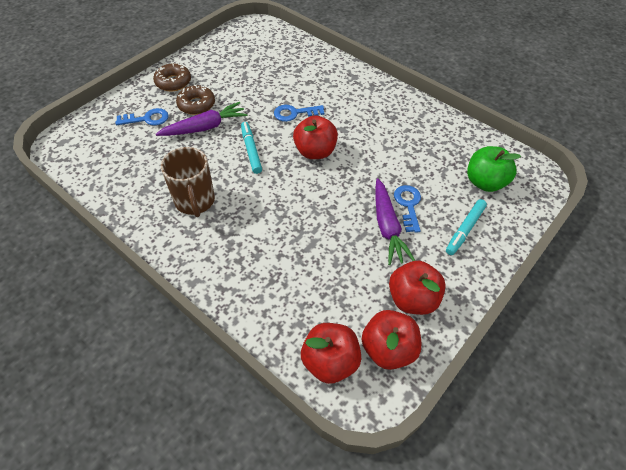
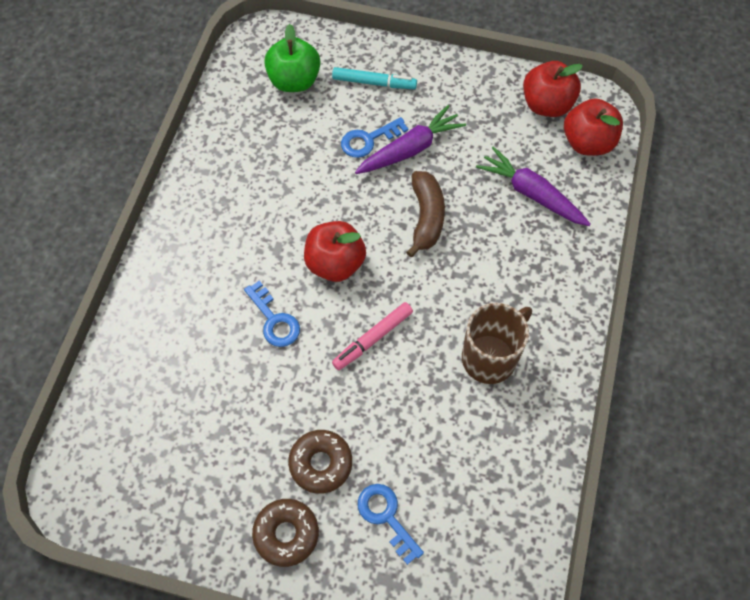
camera: 115 degrees left, 10 degrees up
purple carrot [156,102,247,136] -> purple carrot moved to [476,146,591,226]
turquoise marker [241,122,262,174] -> pink marker [332,302,413,370]
red apple [389,261,446,315] -> none
none -> brown banana [406,171,445,257]

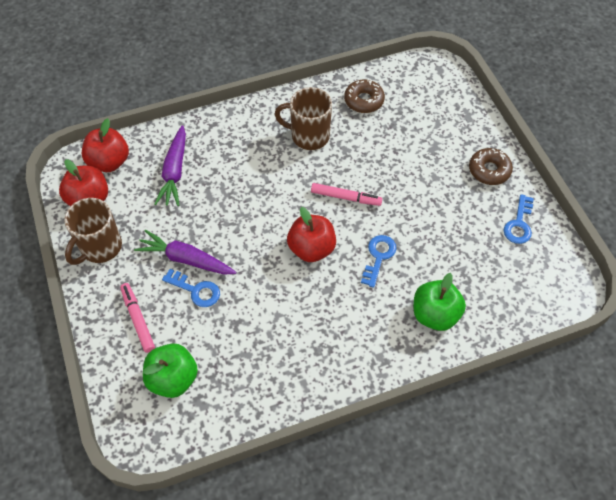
camera: 125 degrees left, 5 degrees down
brown donut [288,430,352,494] -> brown donut moved to [344,79,385,113]
turquoise marker [332,67,417,89] -> pink marker [120,283,155,353]
blue key [358,484,424,565] -> blue key moved to [503,194,534,244]
brown banana [406,171,445,257] -> none
none -> brown mug [64,198,122,265]
none -> green apple [414,273,466,331]

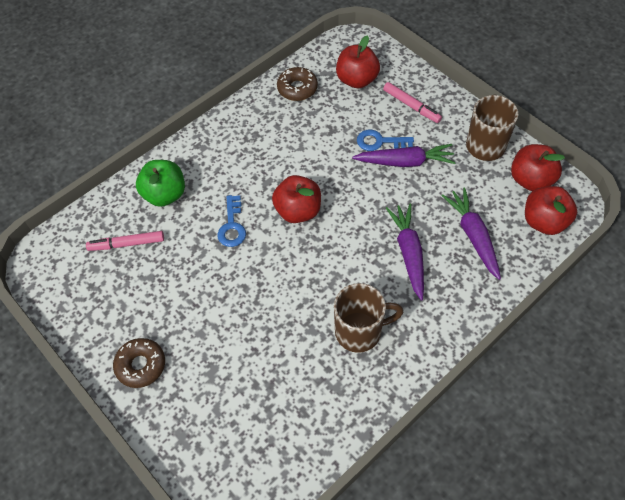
camera: 160 degrees right, 0 degrees up
green apple [143,343,198,398] -> red apple [336,35,380,88]
pink marker [311,183,382,206] -> pink marker moved to [86,231,164,251]
brown donut [344,79,385,113] -> brown donut moved to [277,67,318,101]
blue key [503,194,534,244] -> none
none -> purple carrot [386,204,424,300]

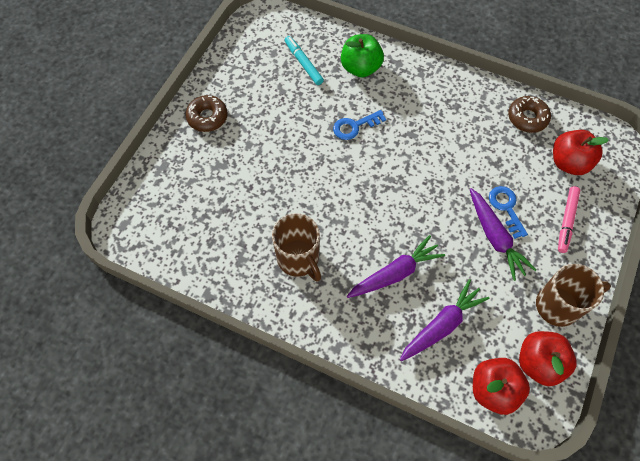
camera: 65 degrees right, 5 degrees up
pink marker [86,231,164,251] -> turquoise marker [285,36,324,85]
red apple [272,175,321,223] -> none

